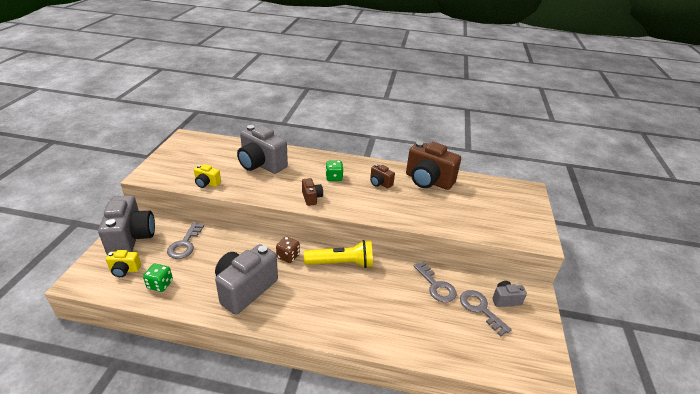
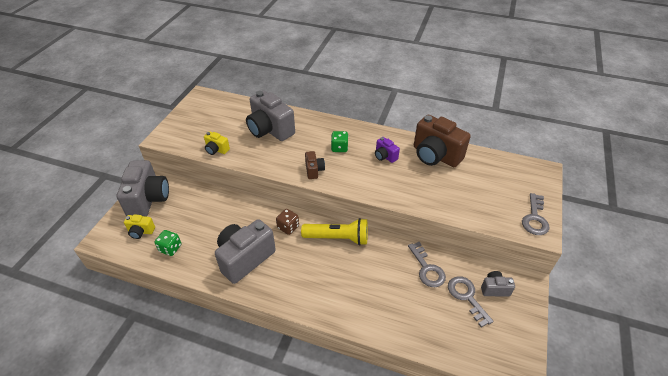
camera: 10 degrees right, 10 degrees up
grey key [167,223,204,259] -> grey key moved to [522,193,550,235]
brown camera [370,164,395,188] -> purple camera [375,137,400,163]

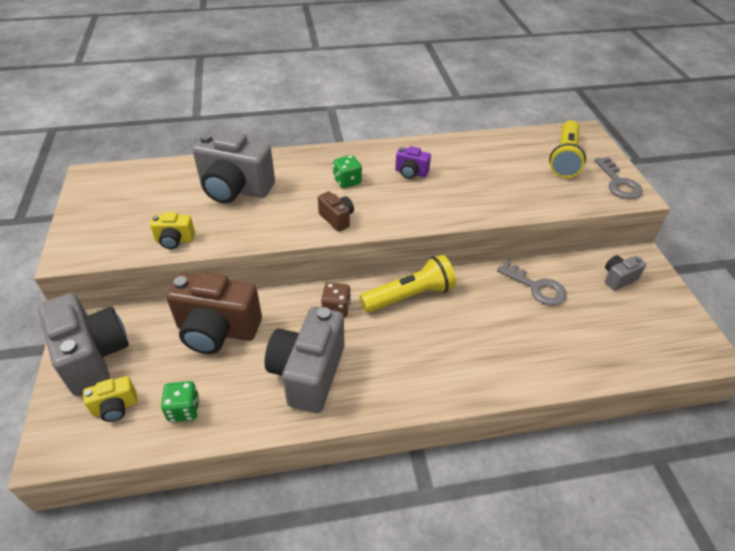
camera: 30 degrees left, 0 degrees up
brown camera [414,115,471,167] -> brown camera moved to [166,272,262,354]
grey key [448,276,494,327] -> none
none -> yellow flashlight [549,120,586,178]

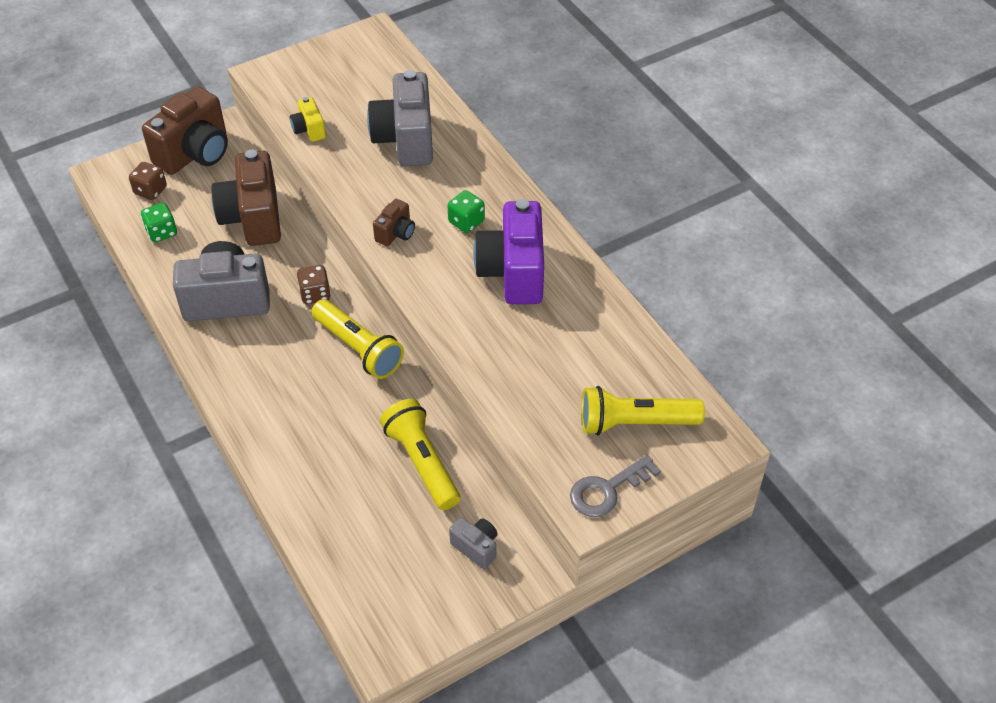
camera: 70 degrees right, 5 degrees up
grey camera [38,293,129,396] -> brown camera [142,87,228,175]
yellow camera [83,376,138,422] -> brown dice [129,162,167,200]
purple camera [395,146,431,179] -> purple camera [473,199,544,304], size x2.10
grey key [497,260,567,306] -> yellow flashlight [380,399,460,510]

